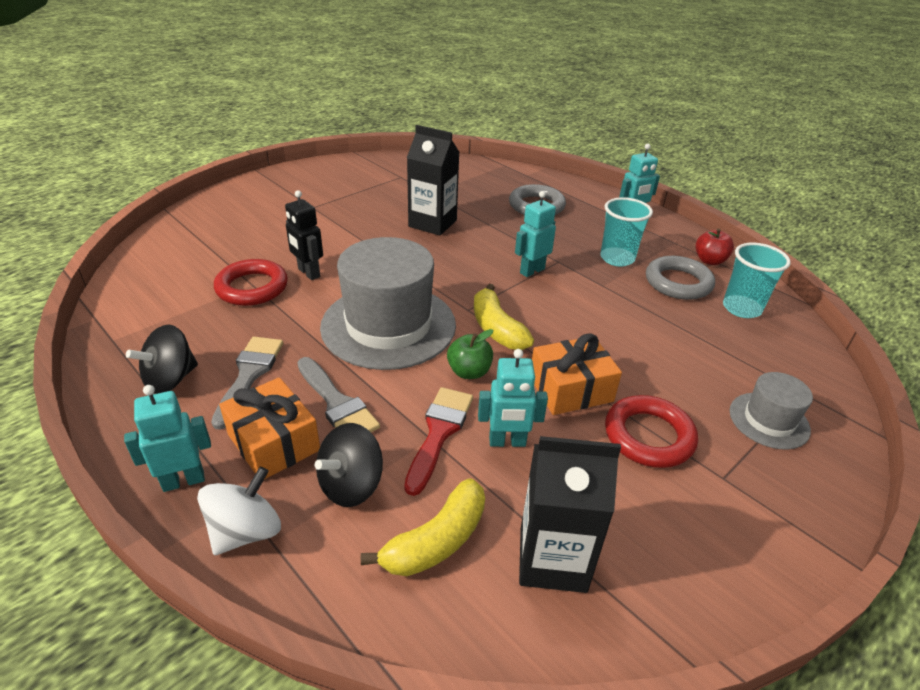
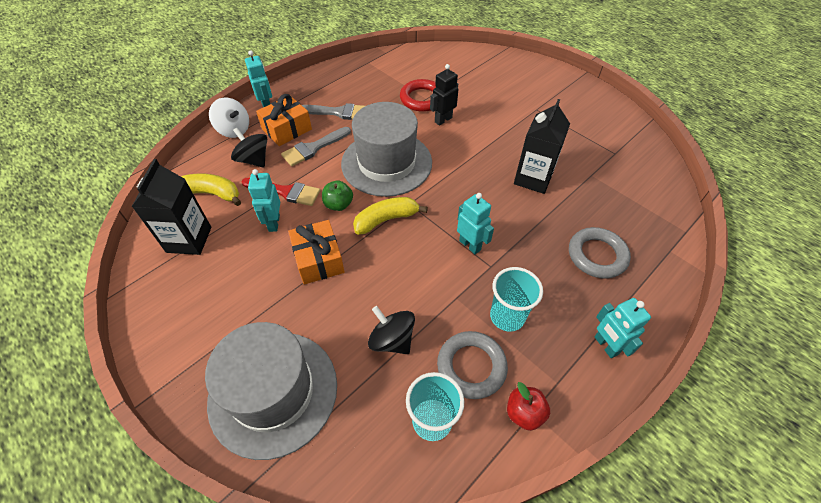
camera: 90 degrees right, 15 degrees up
black spinning top [126,325,198,394] -> black spinning top moved to [368,306,415,354]
yellow banana [361,478,485,576] -> yellow banana turned 150 degrees clockwise [181,173,241,206]
red ring [605,395,698,468] -> none
grey hat [730,372,813,450] -> grey hat [205,322,337,460], size x2.02

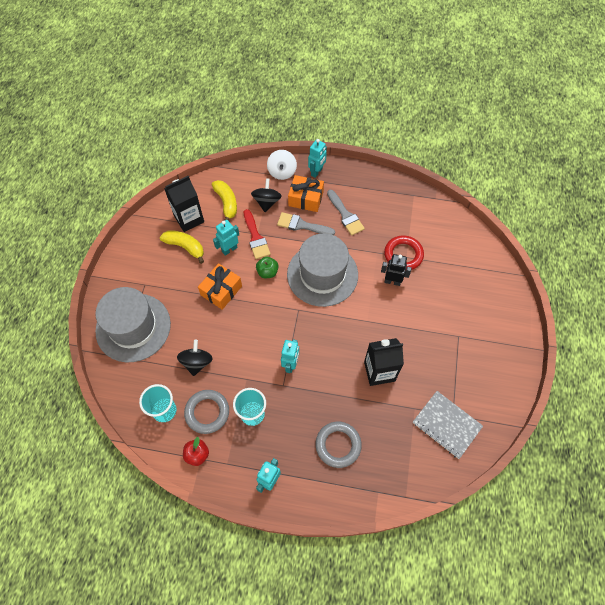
camera: 55 degrees right, 10 degrees up
yellow banana [353,197,428,235] -> yellow banana moved to [160,230,204,264]
none -> grey notebook [413,391,483,459]

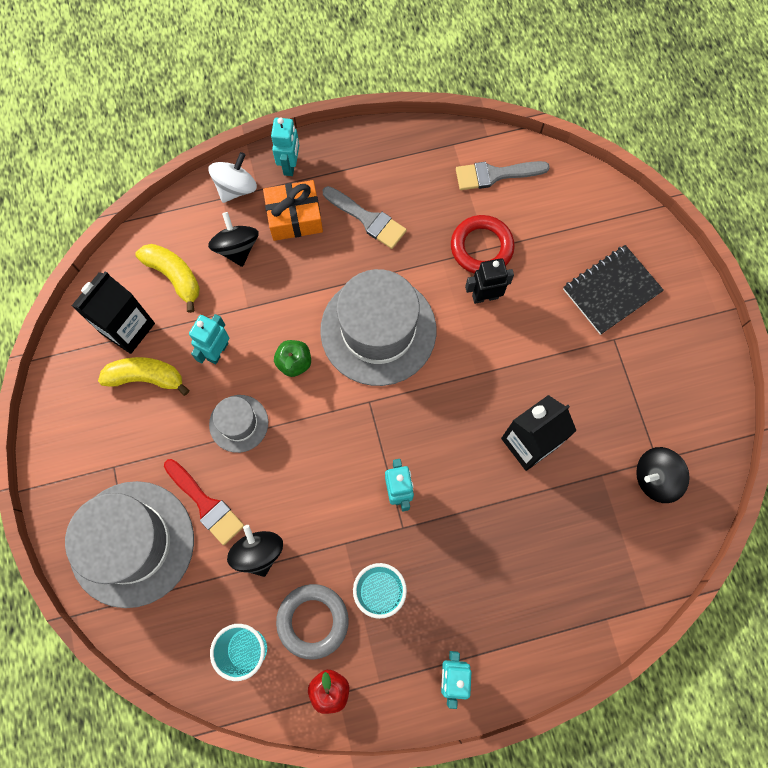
camera: 25 degrees left, 10 degrees up
orange gift [198,263,242,310] -> grey hat [209,395,268,453]
red brush [244,209,271,259] -> red brush moved to [164,459,244,545]
white spinning top [267,150,297,180] -> white spinning top turned 120 degrees counterclockwise [209,152,257,203]
grey brush [277,212,335,235] -> grey brush moved to [456,161,550,190]
grey ring [316,422,362,468] -> none
grey notebook [413,391,483,459] -> black spinning top [636,447,690,503]
none -> black notebook [563,245,664,335]

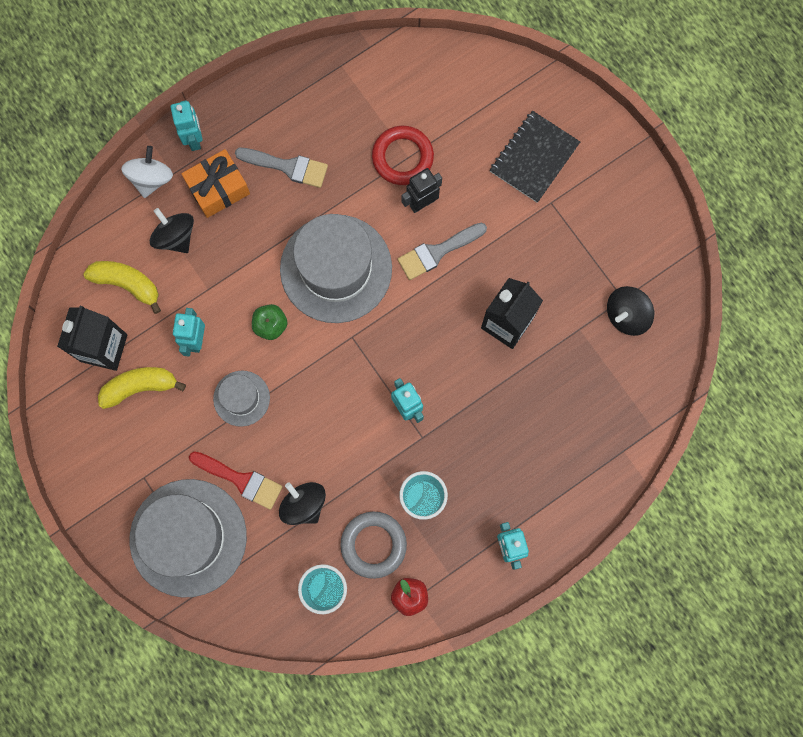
camera: 20 degrees left, 5 degrees up
grey brush [456,161,550,190] -> grey brush moved to [398,223,487,280]

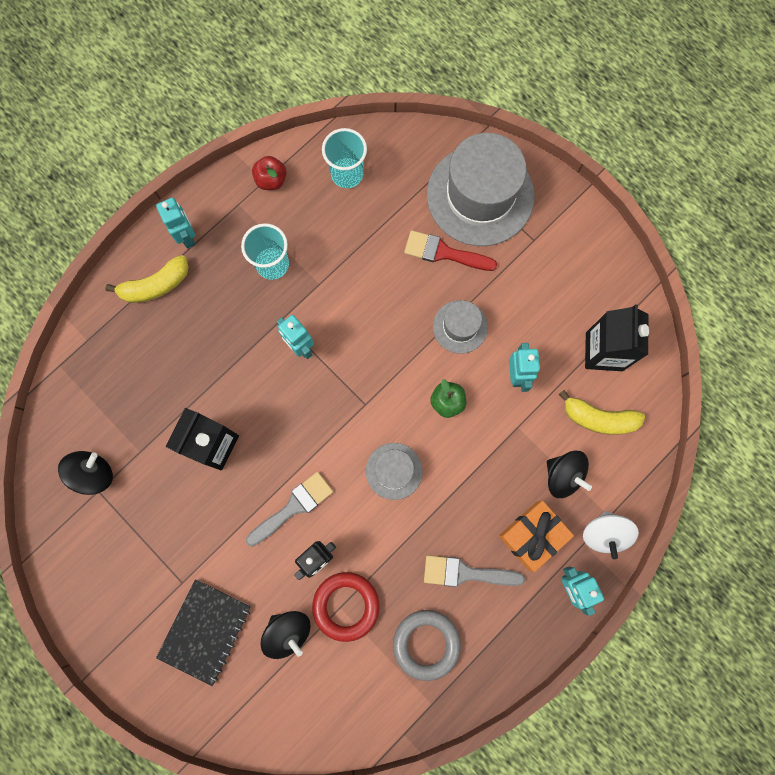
camera: 170 degrees right, 0 degrees up
yellow banana [98,367,186,409] -> yellow banana moved to [105,255,189,303]
black spinning top [279,482,326,525] -> black spinning top moved to [260,611,310,659]
grey hat [280,214,392,323] -> grey hat [366,443,423,500], size x0.49
grey ring [340,512,407,579] -> grey ring moved to [393,610,461,681]

